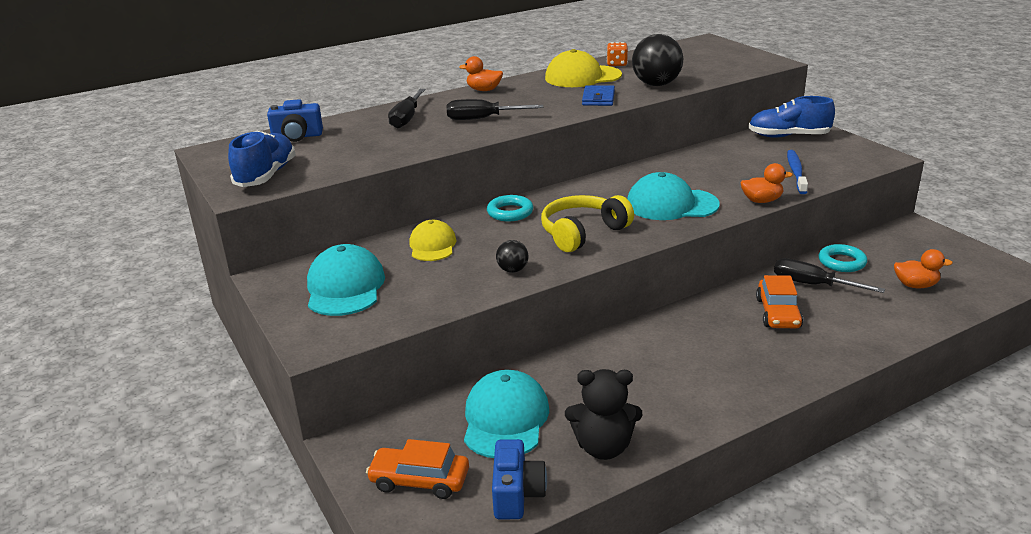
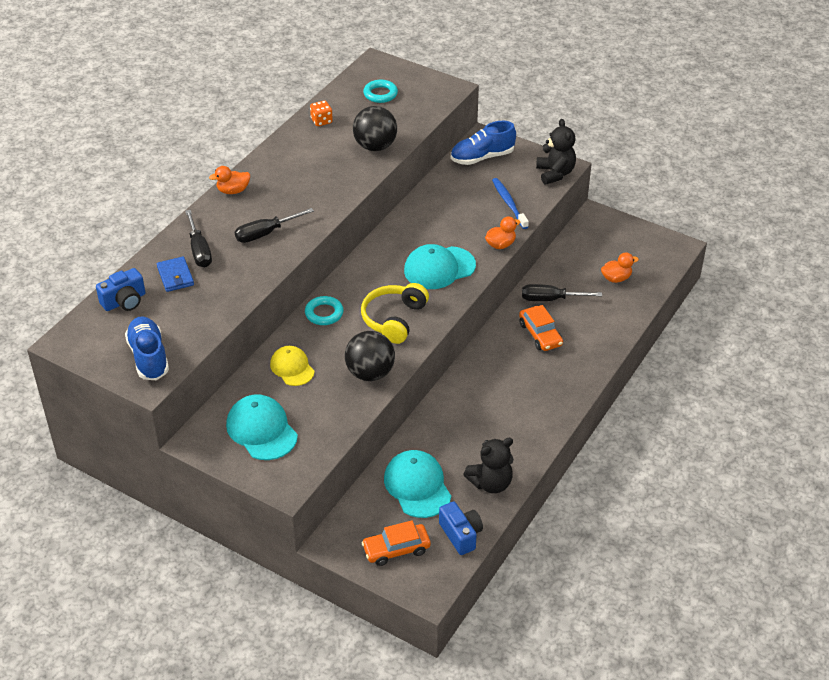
camera: 30 degrees left, 15 degrees up
black ball [496,240,528,273] -> black ball [345,331,395,381], size x2.01
yellow cap [545,49,622,87] -> none
blue wallet [582,85,615,106] -> blue wallet moved to [157,256,194,292]
turquoise ring [819,244,867,272] -> turquoise ring moved to [363,80,398,103]
none -> black teddy bear [536,119,576,185]

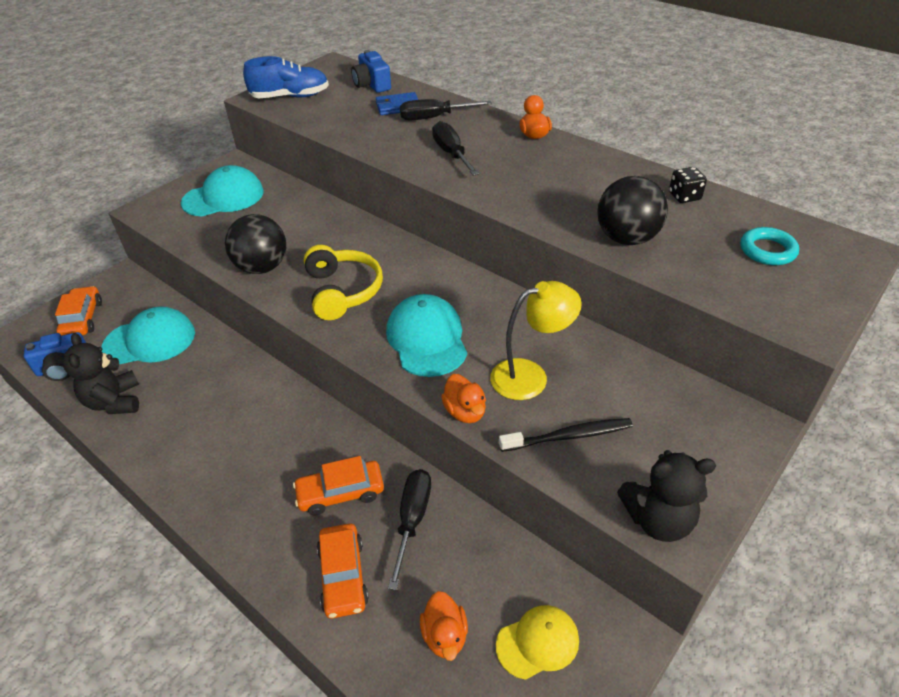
camera: 100 degrees right, 0 degrees up
yellow cap [270,346,314,386] -> yellow cap moved to [496,605,579,680]
turquoise ring [305,296,344,325] -> none
orange dice [310,101,333,126] -> black dice [669,167,707,203]
yellow headphones [361,283,429,344] -> yellow headphones turned 45 degrees clockwise [304,245,383,320]
blue shoe [451,121,516,165] -> none
blue toothbrush [492,178,529,229] -> black toothbrush [499,418,633,452]
none -> orange car [317,523,369,619]
none -> yellow lamp [490,281,582,400]

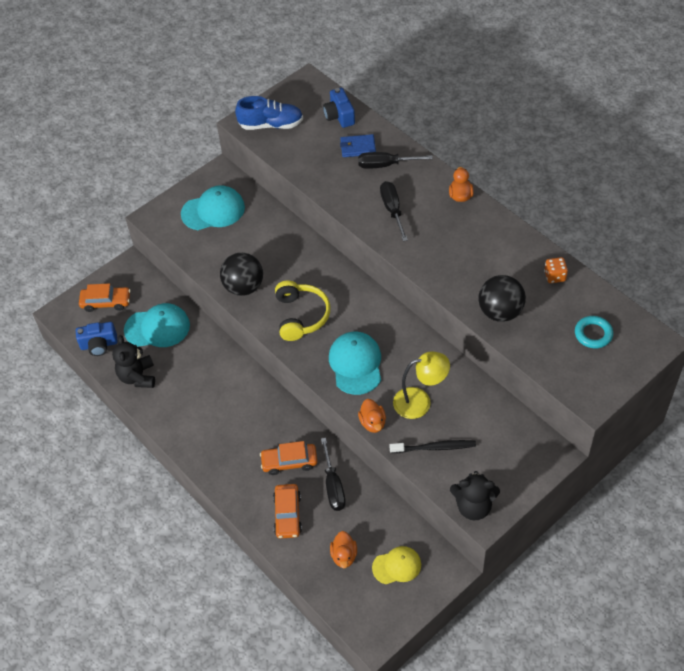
camera: 10 degrees right, 10 degrees up
orange car [55,286,102,336] -> orange car turned 90 degrees clockwise [79,283,131,312]
black screwdriver [388,469,431,590] -> black screwdriver turned 150 degrees clockwise [321,438,346,511]
black dice [669,167,707,203] -> orange dice [544,257,568,283]

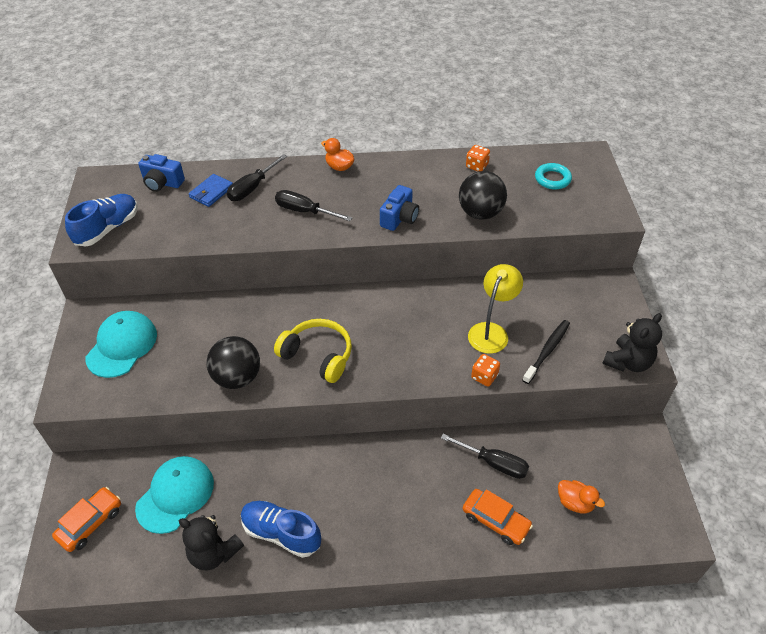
camera: 55 degrees left, 5 degrees down
blue camera [76,322,118,356] -> blue camera moved to [380,185,419,231]
orange car [260,441,317,475] -> none
turquoise cap [329,332,381,395] -> none
orange duck [358,399,386,433] -> orange dice [471,354,500,387]
yellow cap [372,546,421,584] -> none
none -> blue shoe [241,501,321,558]

